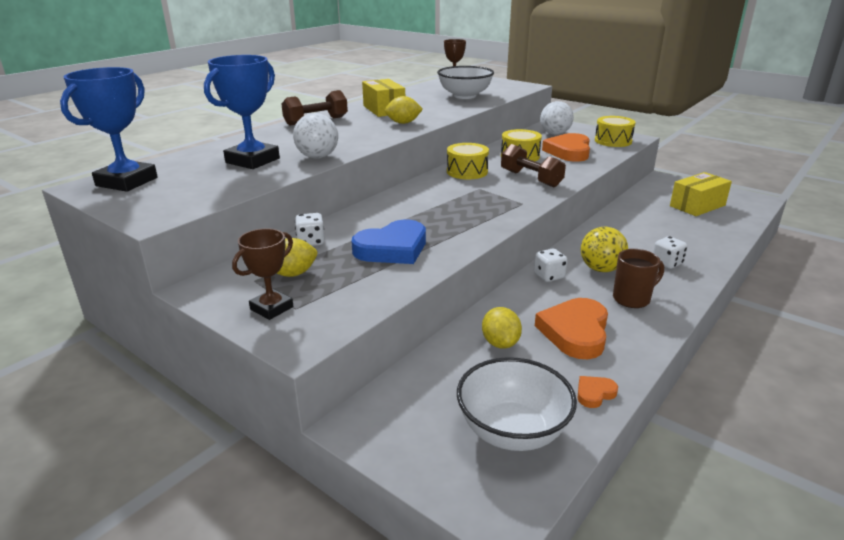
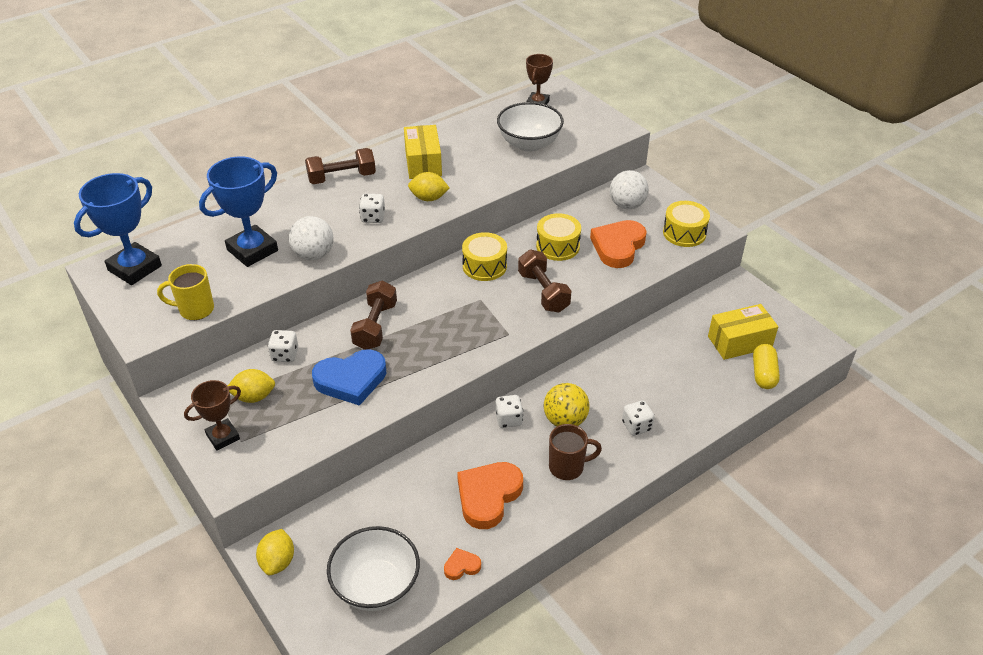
camera: 15 degrees right, 15 degrees up
yellow lemon [482,307,522,348] -> yellow lemon moved to [256,529,294,575]
none -> yellow mug [157,264,214,320]
none -> brown dumbbell [350,280,397,350]
none -> white dice [359,194,385,223]
none -> yellow capsule [753,344,780,389]

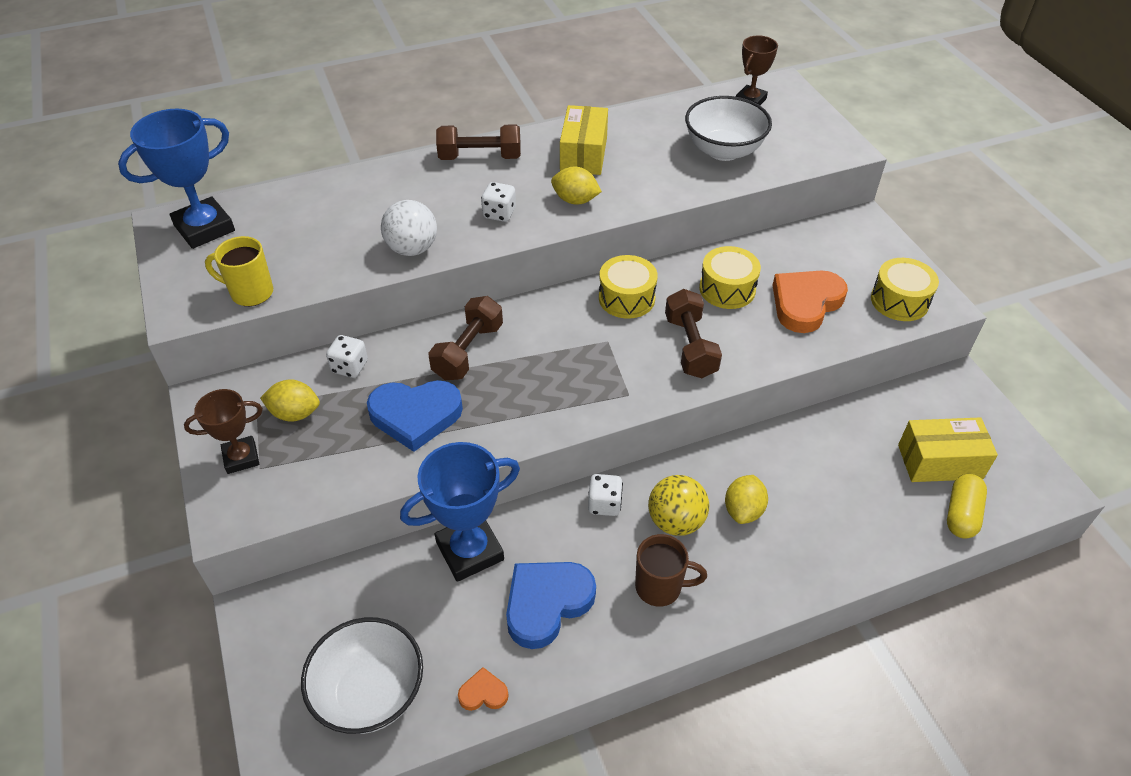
camera: 15 degrees right, 5 degrees up
blue trophy [199,156,278,267] -> blue trophy moved to [400,442,520,582]
yellow lemon [256,529,294,575] -> yellow lemon moved to [725,475,768,524]
orange heart [457,462,523,529] -> blue heart [506,562,596,649]
white ball [610,170,649,209] -> none
white dice [622,400,655,436] -> none

